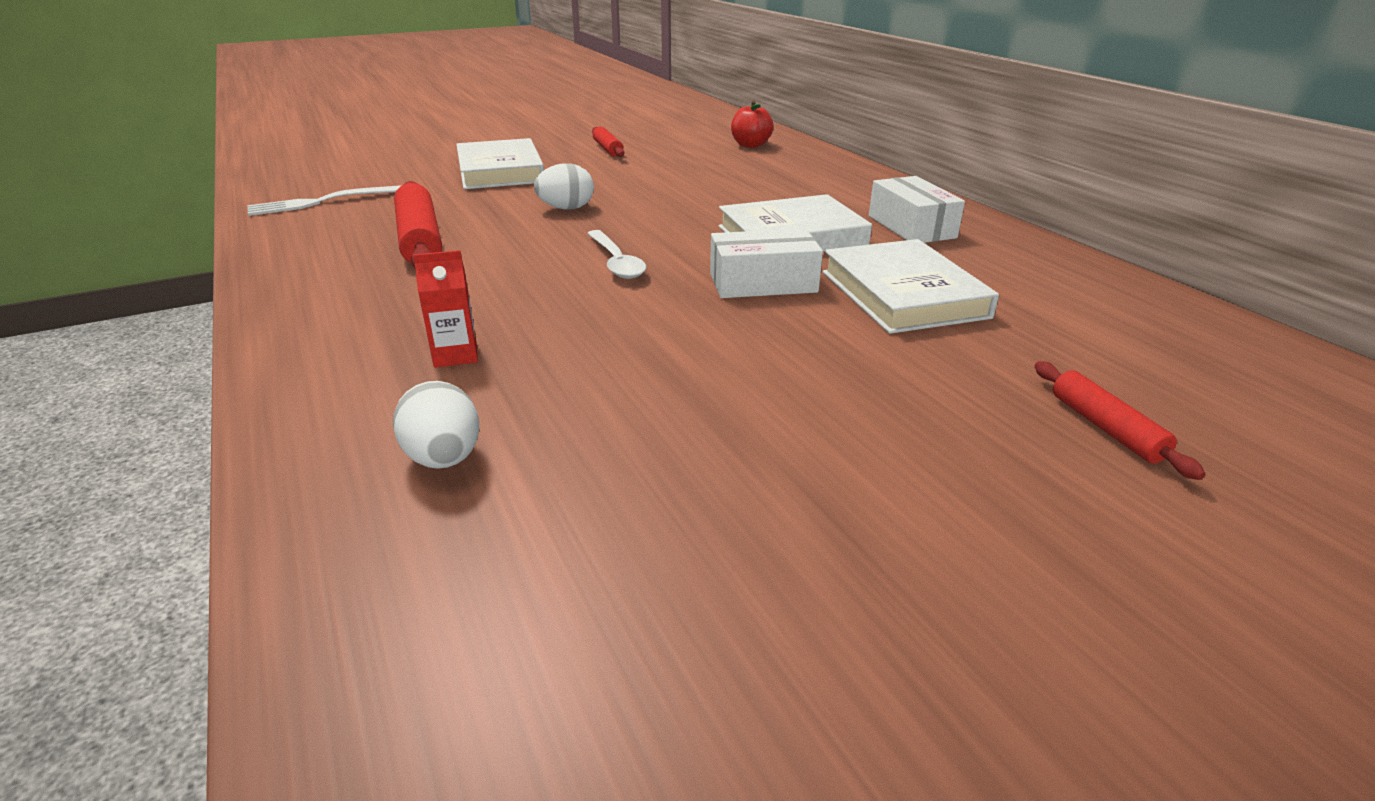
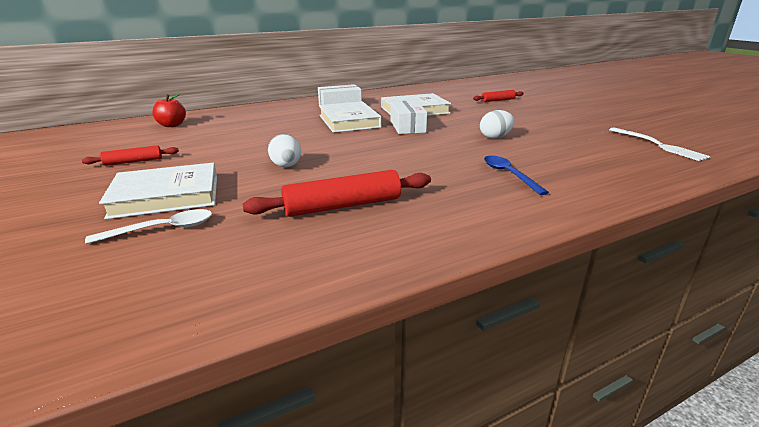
camera: 90 degrees left, 5 degrees down
white fork [248,185,402,216] -> white fork moved to [609,127,711,161]
white egg [393,381,479,469] -> white egg moved to [480,110,515,139]
red carton [413,250,478,368] -> blue spoon [484,156,549,195]
white spoon [587,230,646,279] -> white spoon moved to [85,209,212,244]

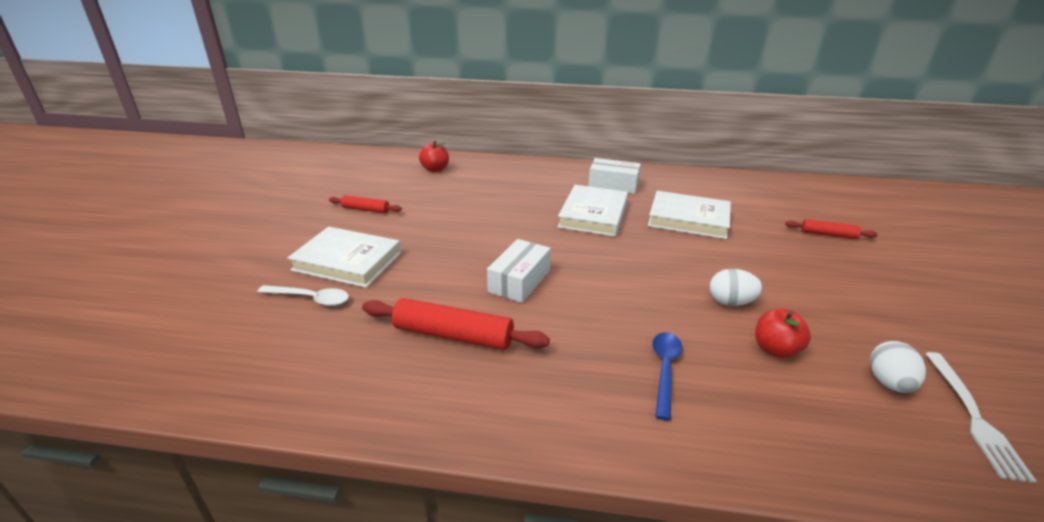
camera: 35 degrees right, 5 degrees up
white egg [268,134,301,167] -> white egg moved to [870,341,926,393]
white box [390,101,427,134] -> white box moved to [487,239,551,303]
none -> red apple [755,309,811,358]

